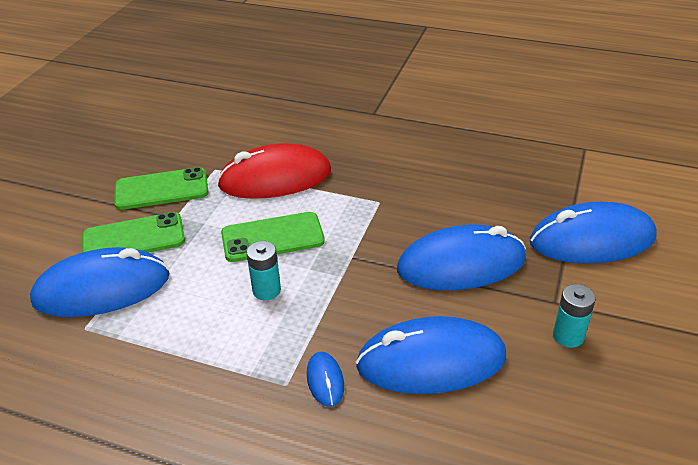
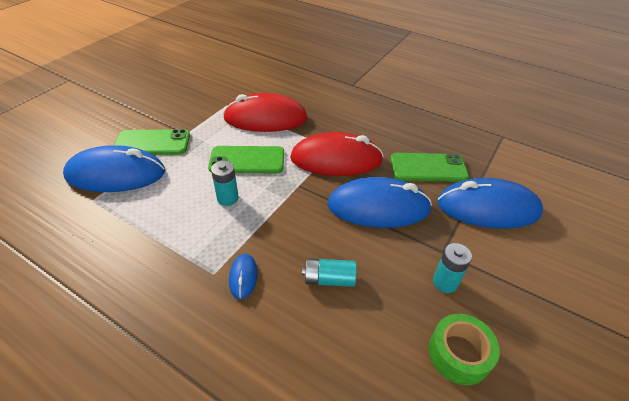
camera: 10 degrees right, 5 degrees up
green phone [114,167,208,210] -> green phone moved to [390,153,469,182]
blue mouse [356,316,506,394] -> turquoise battery [302,258,356,287]
none -> red mouse [290,132,384,176]
none -> green tape [429,314,500,385]

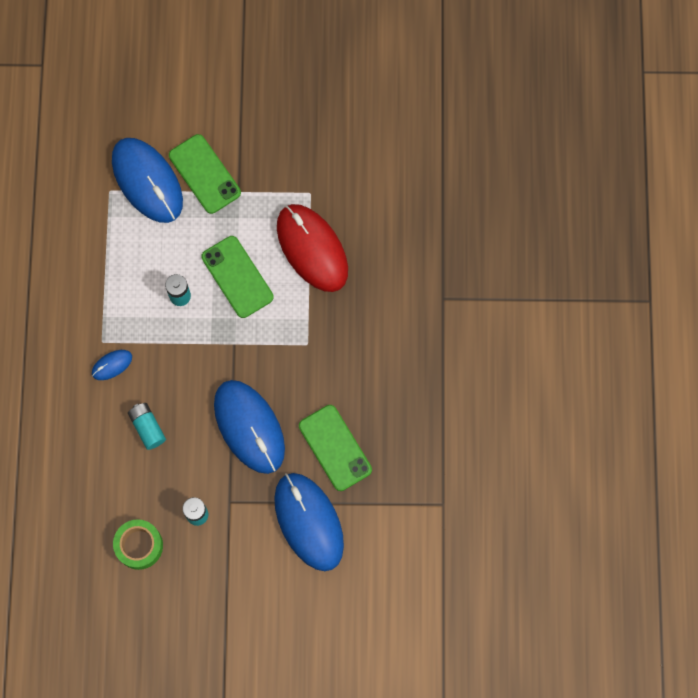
camera: 60 degrees right, 30 degrees up
red mouse [290,132,384,176] -> none

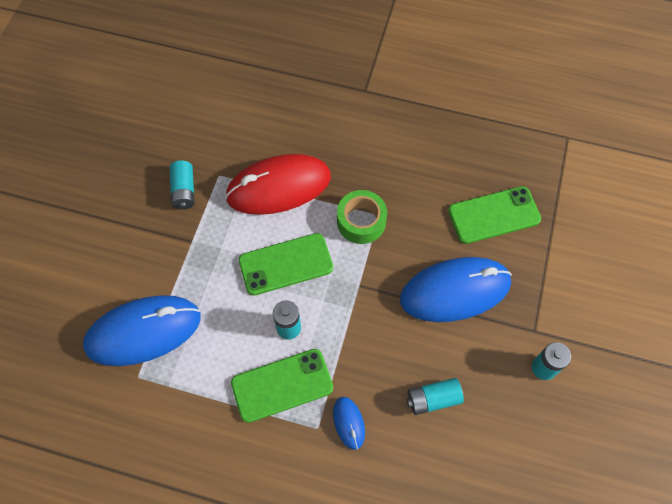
camera: 75 degrees left, 10 degrees down
green tape [113,519,163,570] -> green tape moved to [337,190,387,244]
green phone [169,134,241,214] -> green phone moved to [231,349,333,423]
blue mouse [274,473,344,571] -> none
none -> turquoise battery [169,160,195,210]

